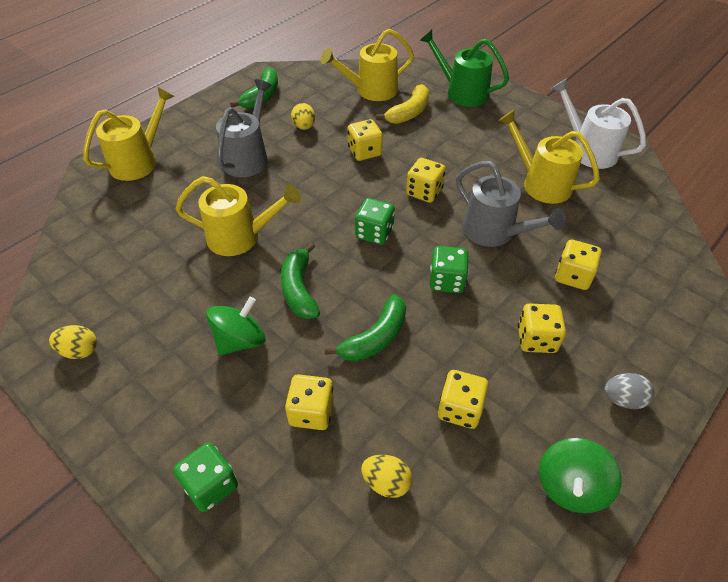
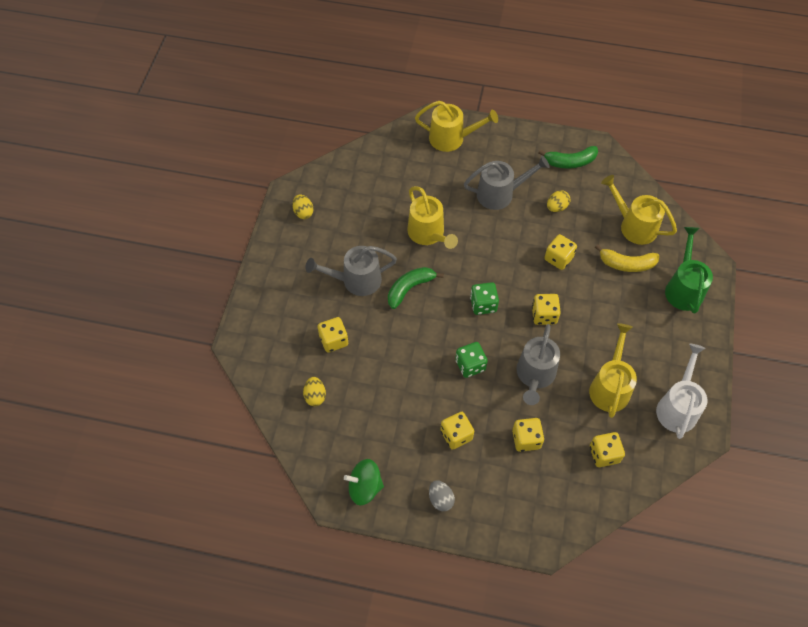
camera: 60 degrees right, 10 degrees up
green dice [173,442,238,512] -> none
green spinning top [206,297,266,355] -> grey watering can [305,246,397,296]
green banana [325,294,406,362] -> none
yellow dice [438,370,489,429] -> yellow dice moved to [590,432,625,467]

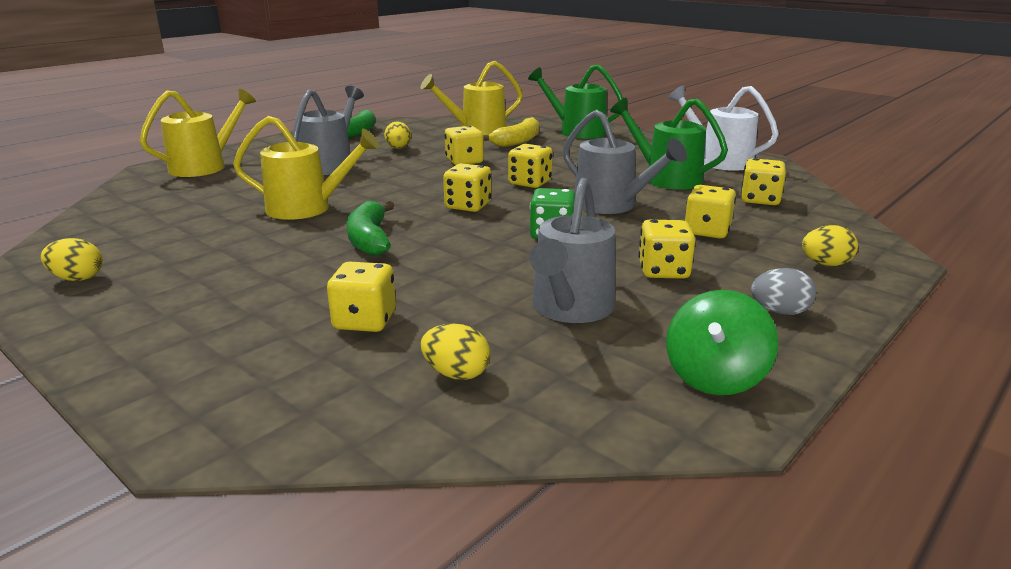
camera: 60 degrees left, 35 degrees down
grey watering can [305,246,397,296] -> grey watering can moved to [530,178,615,323]
green dice [470,282,499,315] -> yellow dice [443,163,491,212]
yellow watering can [589,323,637,418] -> green watering can [610,98,728,190]
none -> yellow egg [802,225,858,266]

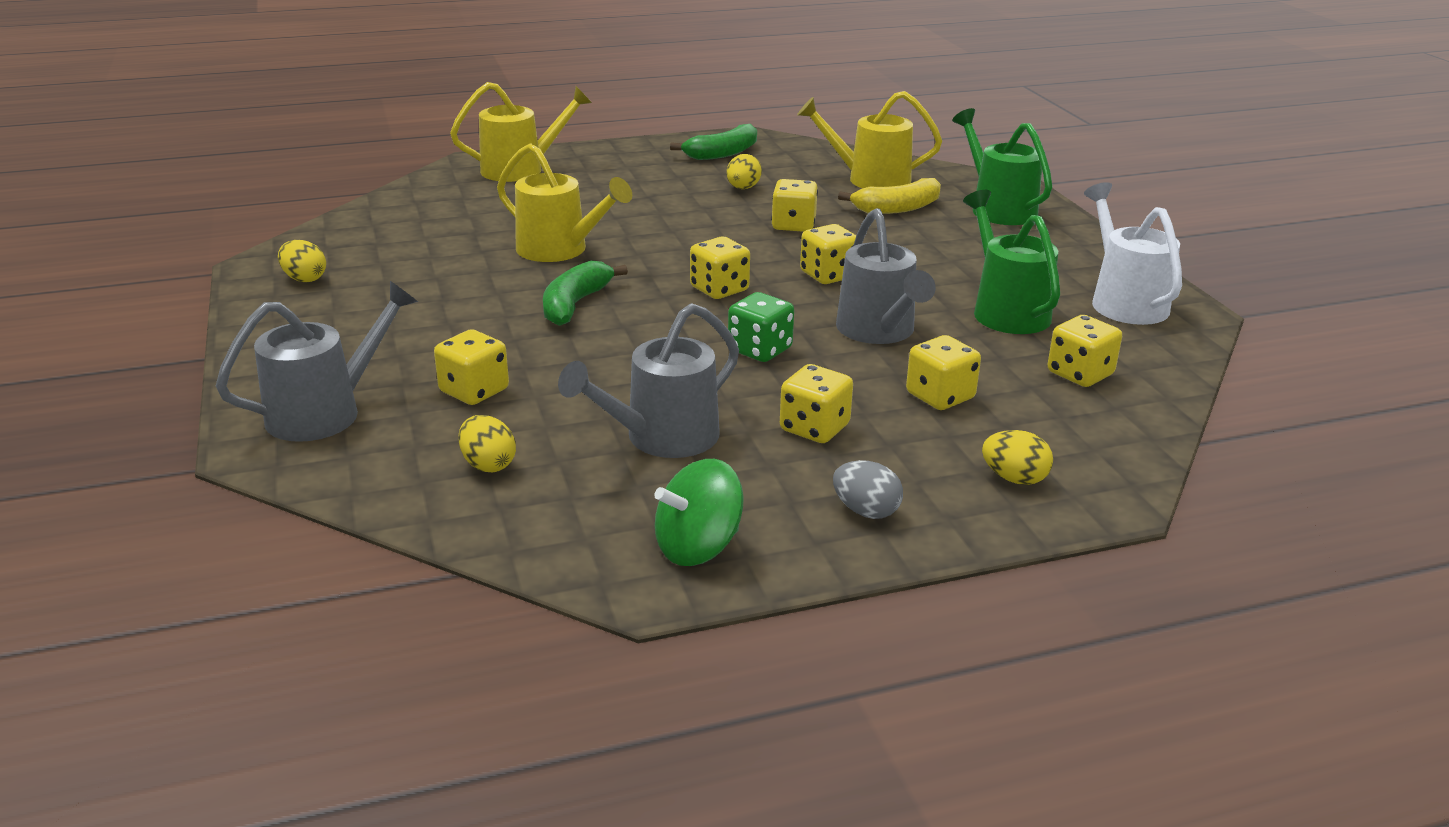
camera: 30 degrees right, 5 degrees up
grey watering can [292,86,364,175] -> grey watering can moved to [216,281,418,442]

